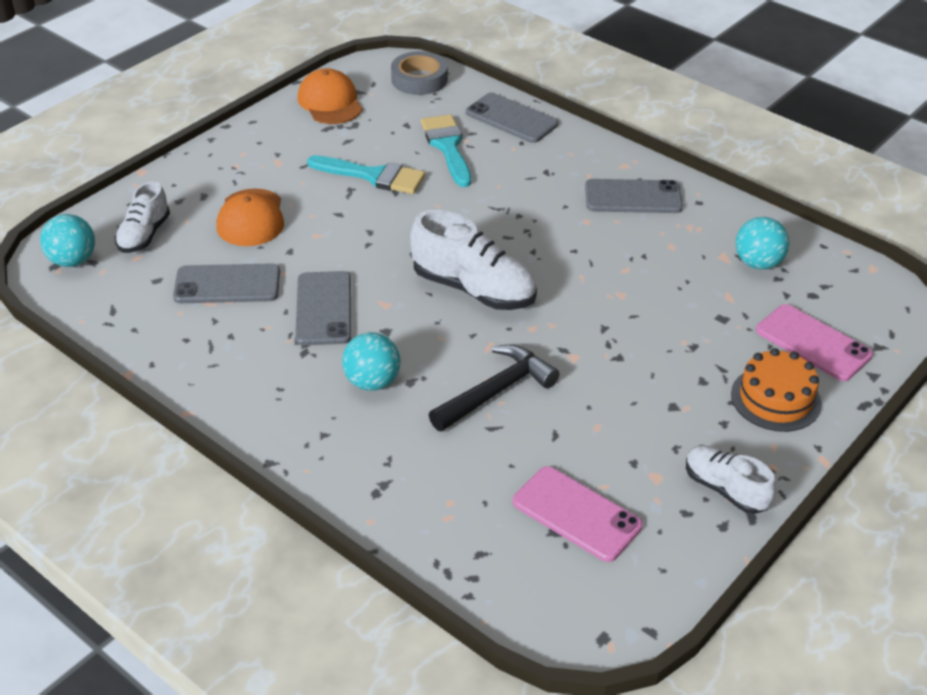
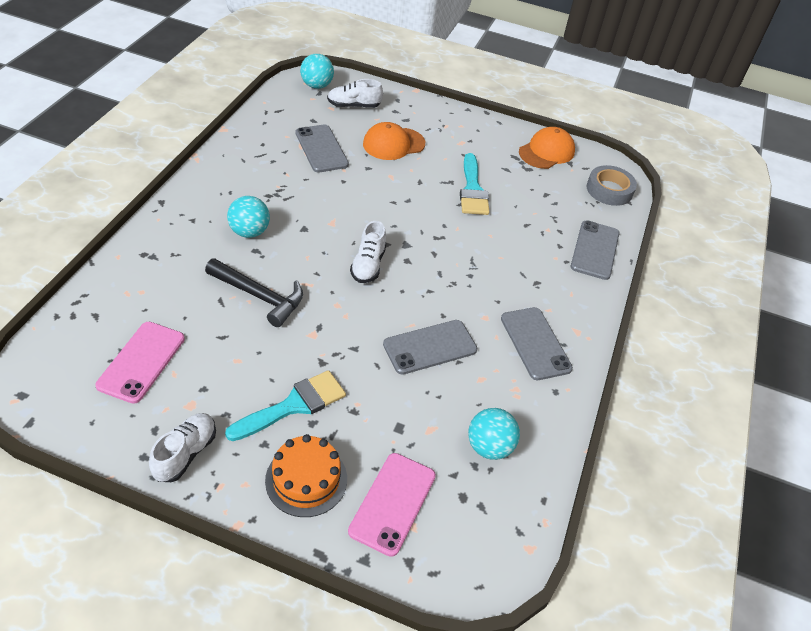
camera: 65 degrees right, 5 degrees up
grey phone [295,271,351,345] -> grey phone moved to [383,320,477,375]
white shoe [410,210,537,310] -> white shoe [350,221,386,283], size x0.61
turquoise brush [421,114,471,187] -> turquoise brush moved to [225,370,346,441]

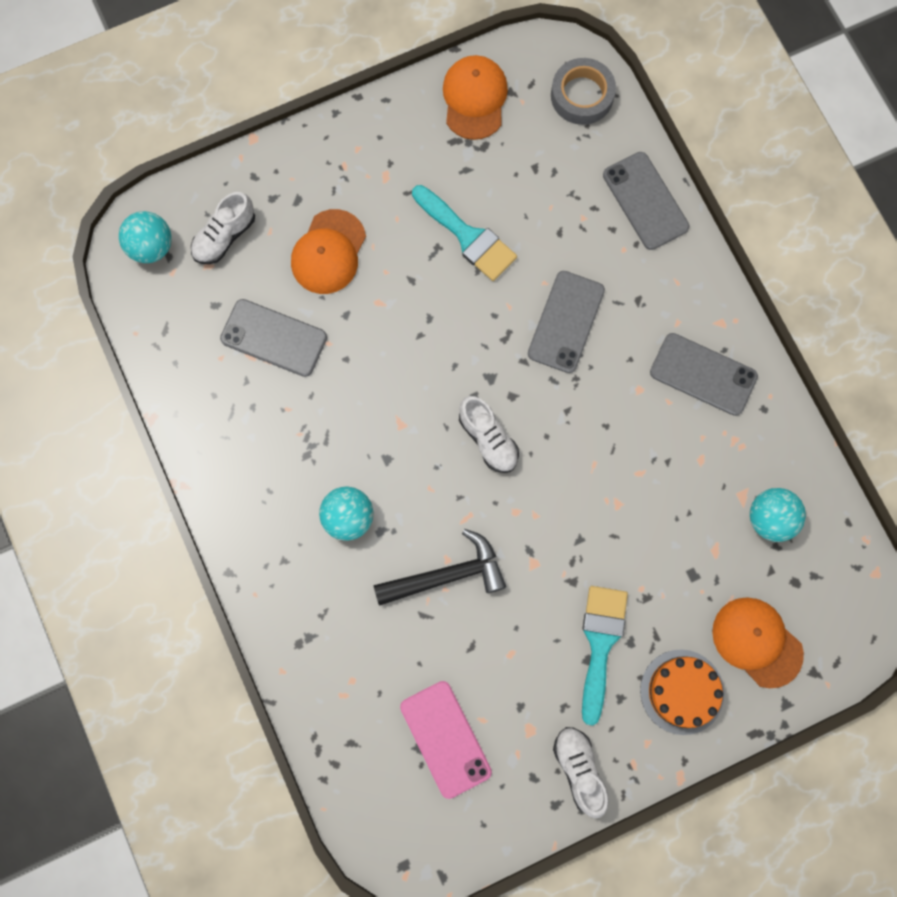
camera: 40 degrees left, 30 degrees up
pink phone [348,453,436,557] -> orange cap [712,597,804,688]
grey phone [383,320,477,375] -> grey phone moved to [528,271,605,373]

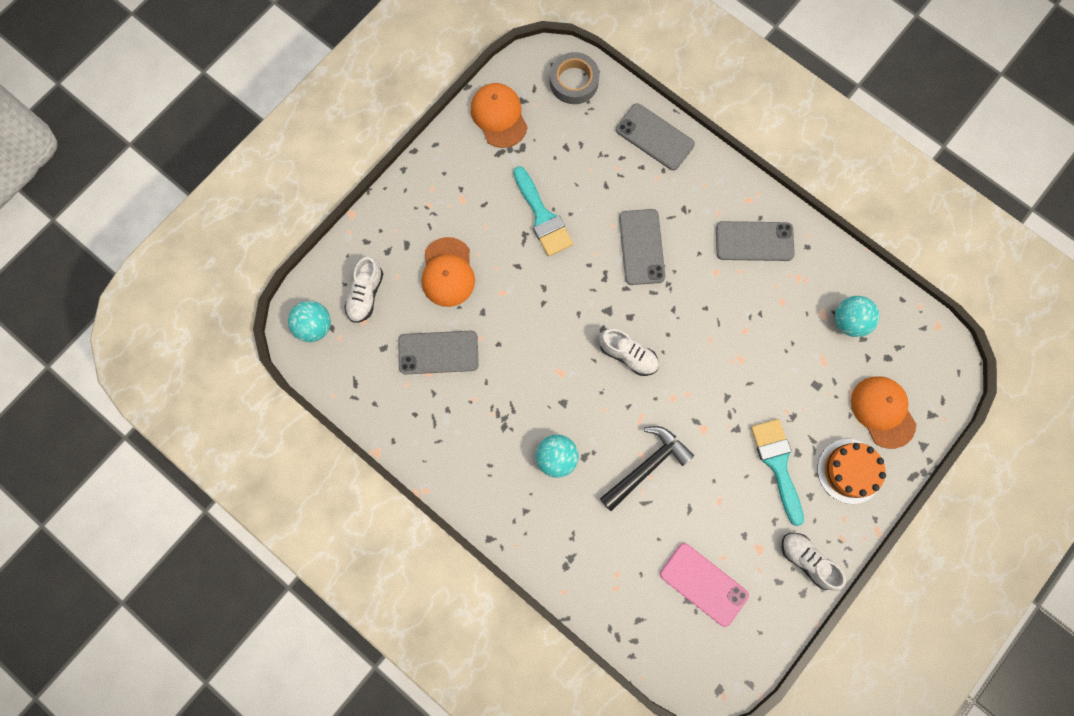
camera: 25 degrees left, 0 degrees up
turquoise brush [412,185,517,281] -> turquoise brush turned 45 degrees clockwise [513,166,573,256]
orange cap [712,597,804,688] -> orange cap turned 45 degrees clockwise [851,376,916,449]

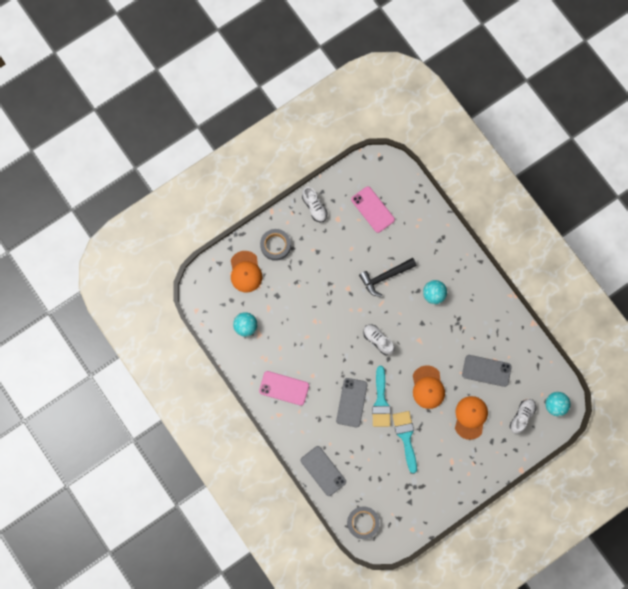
camera: 165 degrees left, 0 degrees up
orange cap [471,83,528,148] -> orange cap moved to [413,365,445,409]
grey phone [716,221,795,261] -> pink phone [259,371,309,406]
turquoise brush [751,419,804,526] -> turquoise brush moved to [372,366,391,427]
orange cake [817,439,886,504] -> grey tape [260,229,291,261]

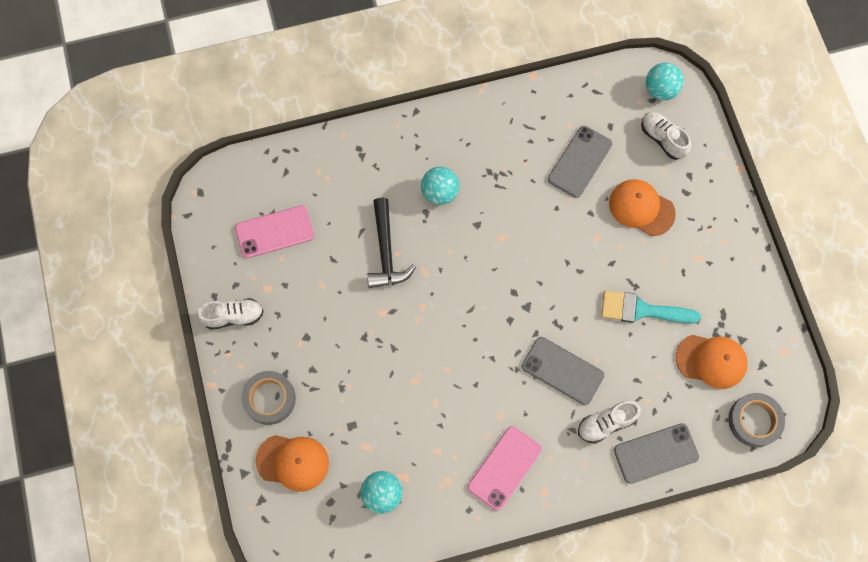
camera: 70 degrees left, 5 degrees down
white shoe [363,325,395,355] -> white shoe moved to [578,401,641,444]
turquoise brush [372,366,391,427] -> none
orange cap [413,365,445,409] -> orange cap moved to [676,335,748,389]

